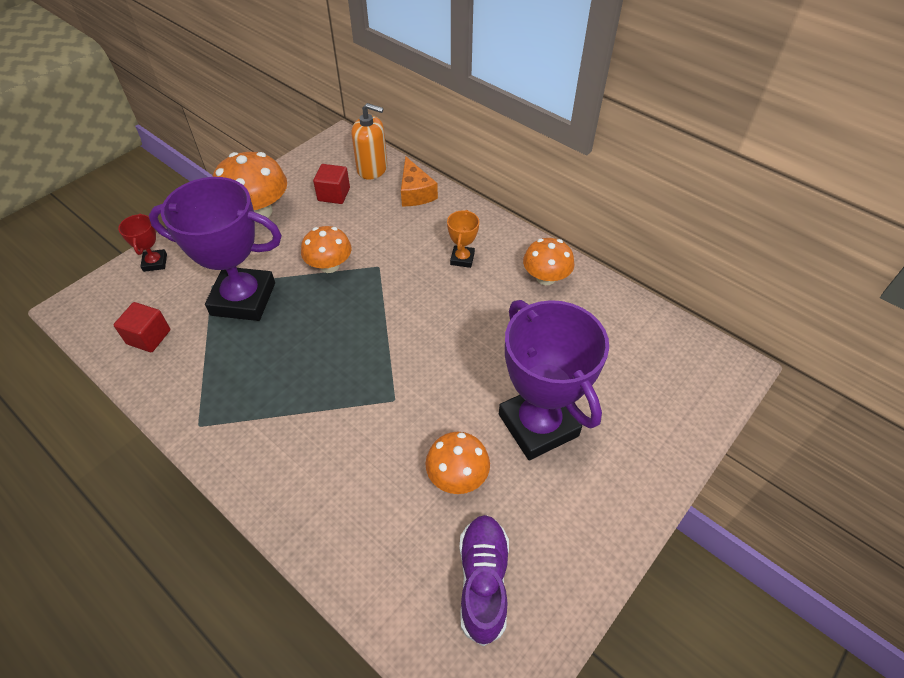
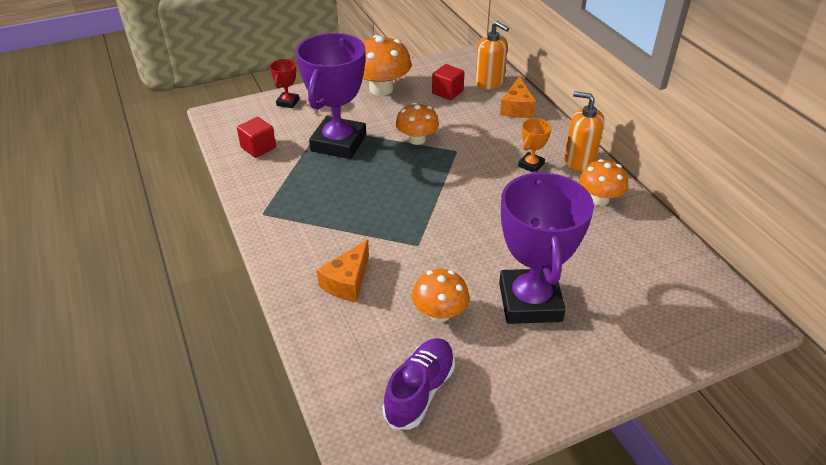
camera: 25 degrees right, 10 degrees down
purple trophy [149,177,282,321] -> purple trophy turned 75 degrees clockwise [296,33,366,159]
none -> orange cheese [316,240,369,302]
none -> orange soap dispenser [564,91,605,171]

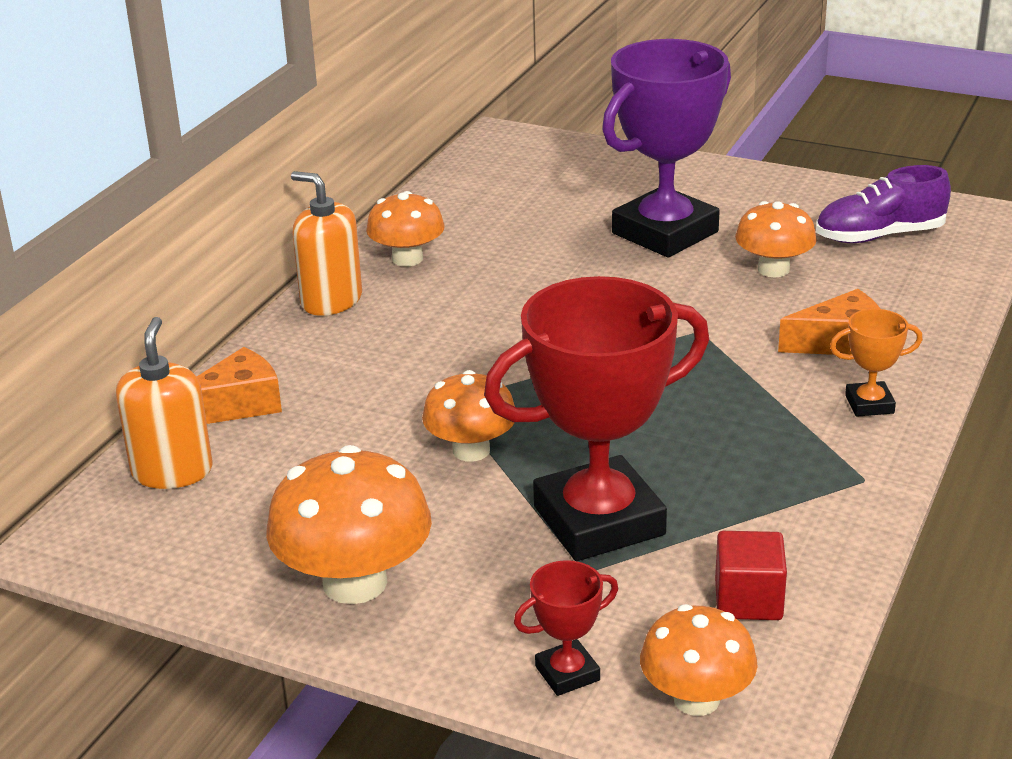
camera: 130 degrees left, 10 degrees down
purple trophy [296,33,366,159] -> red trophy [484,276,709,561]
red cube [432,64,465,100] -> none
orange trophy [518,118,552,172] -> orange trophy moved to [830,309,923,417]
orange soap dispenser [564,91,605,171] -> orange soap dispenser turned 135 degrees clockwise [291,171,362,316]
none -> orange mushroom [640,604,758,716]

